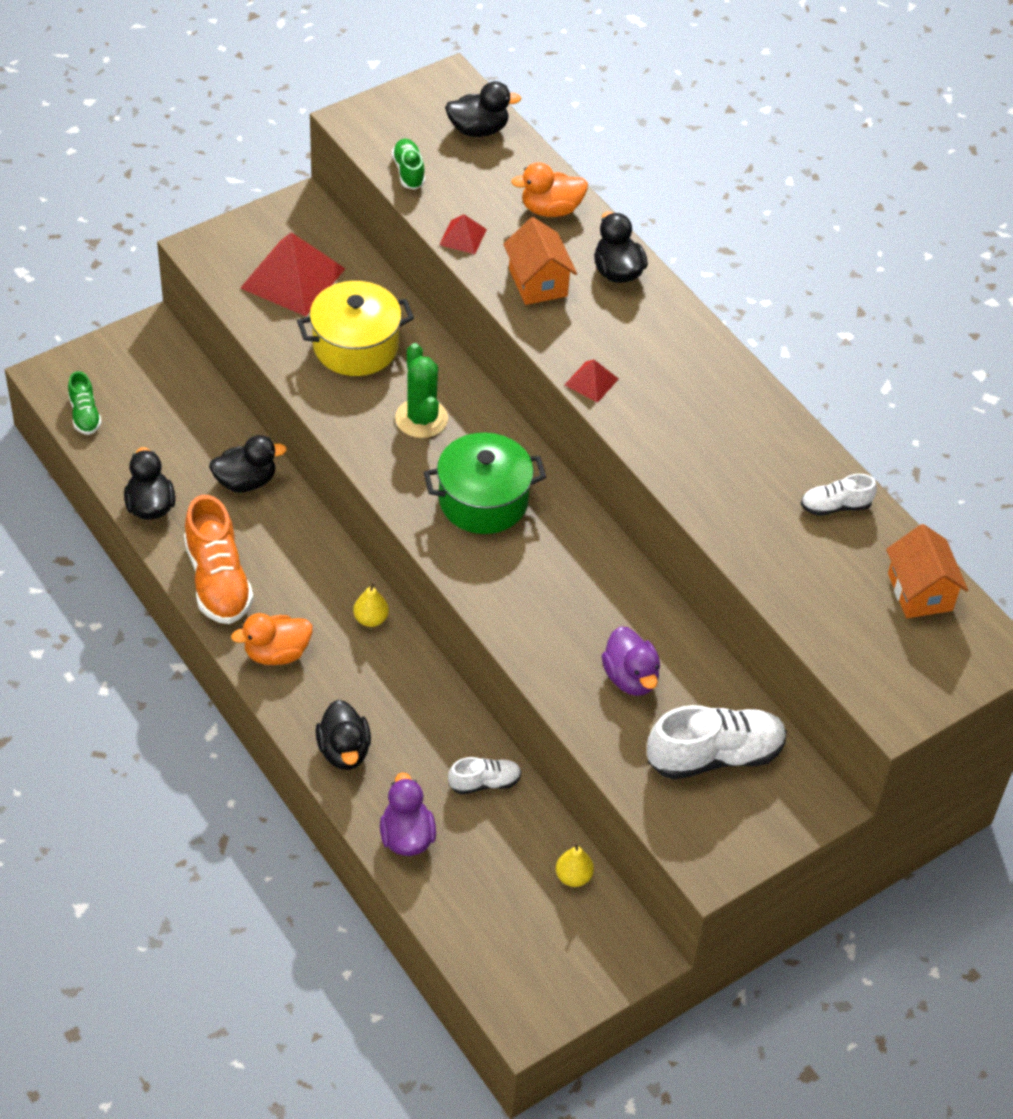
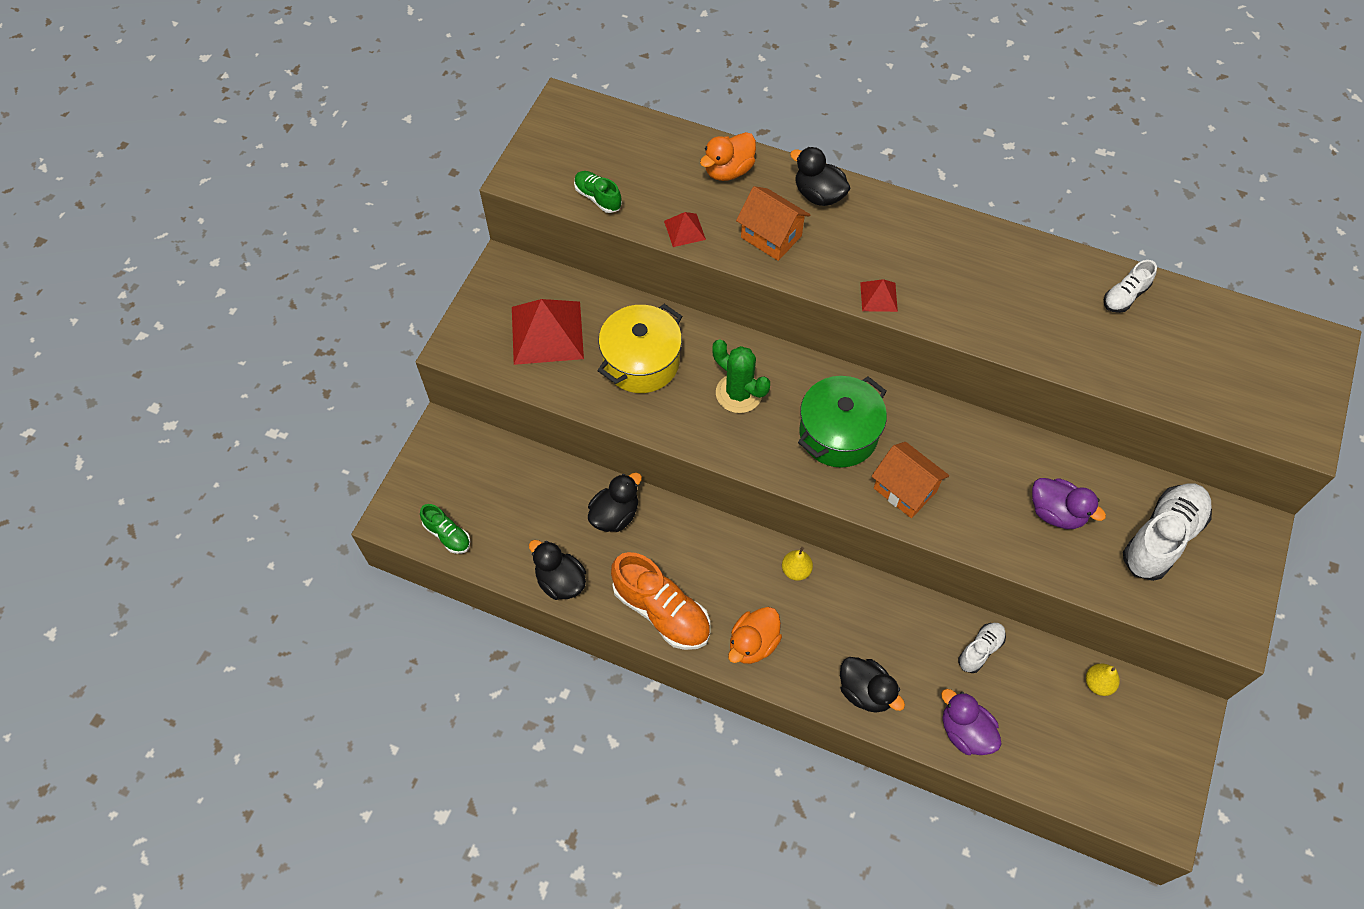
camera: 30 degrees left, 10 degrees up
black duck [445,81,521,137] -> none
orange house [886,524,968,618] -> orange house moved to [872,442,949,518]

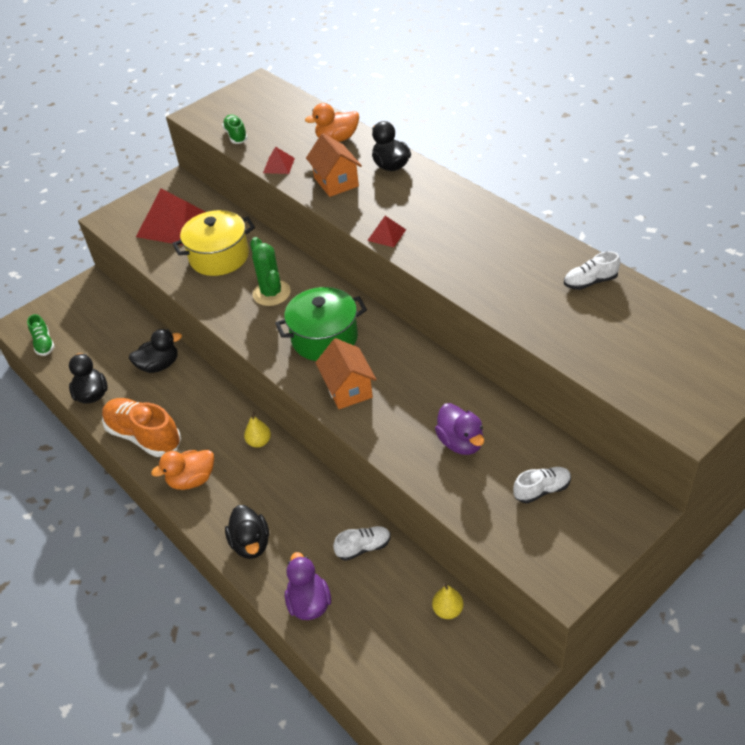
camera: 30 degrees right, 15 degrees down
orange shoe [611,552,710,650] -> orange shoe turned 150 degrees clockwise [102,398,181,457]
white shoe [1123,483,1212,581] -> white shoe [513,467,571,503], size x0.53

